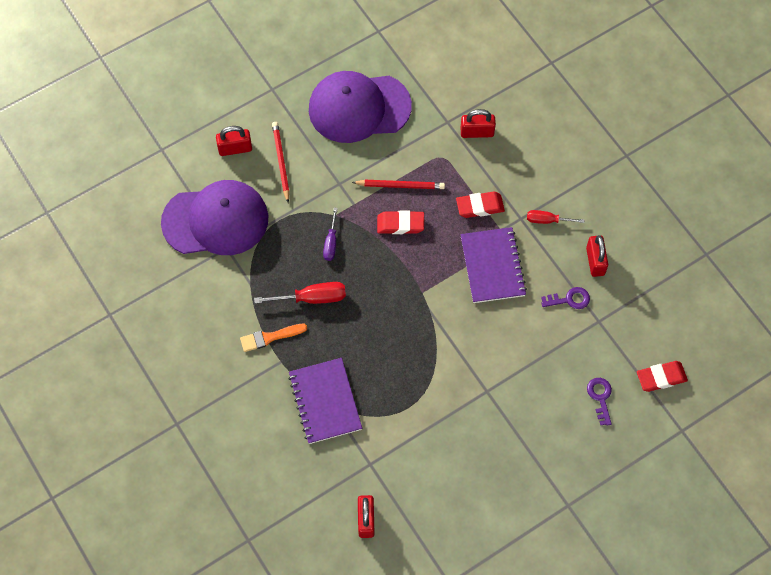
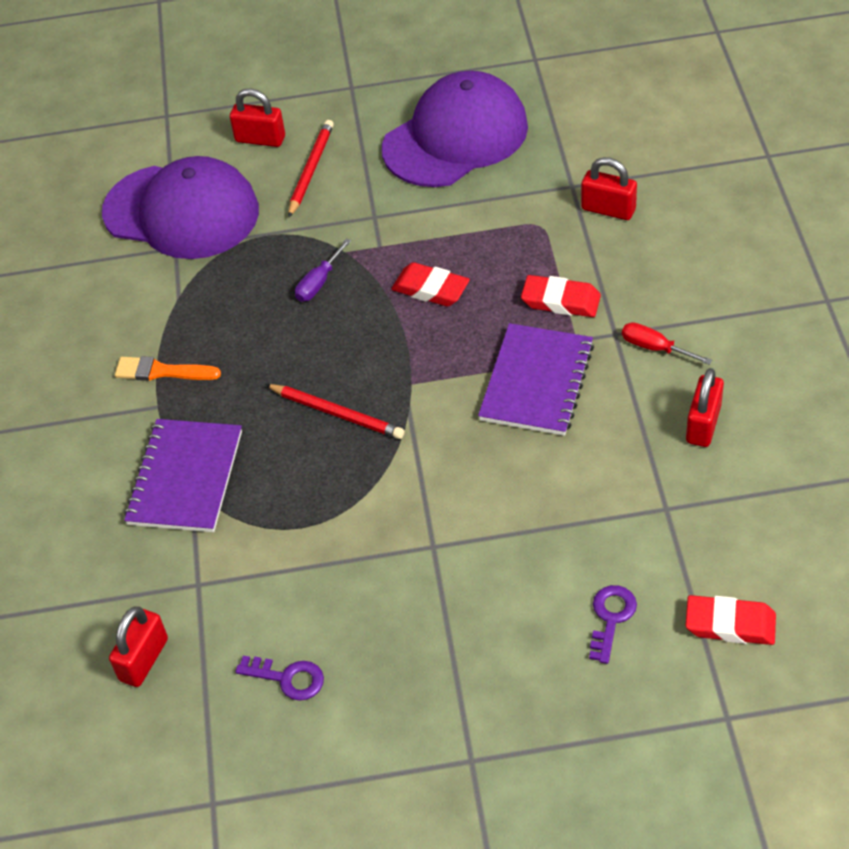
camera: 30 degrees right, 15 degrees down
red screwdriver [254,282,346,304] -> none
purple cap [309,71,412,143] -> purple cap turned 120 degrees clockwise [382,71,528,187]
red pencil [352,180,445,189] -> red pencil moved to [265,384,404,439]
purple key [541,287,590,309] -> purple key moved to [235,656,324,701]

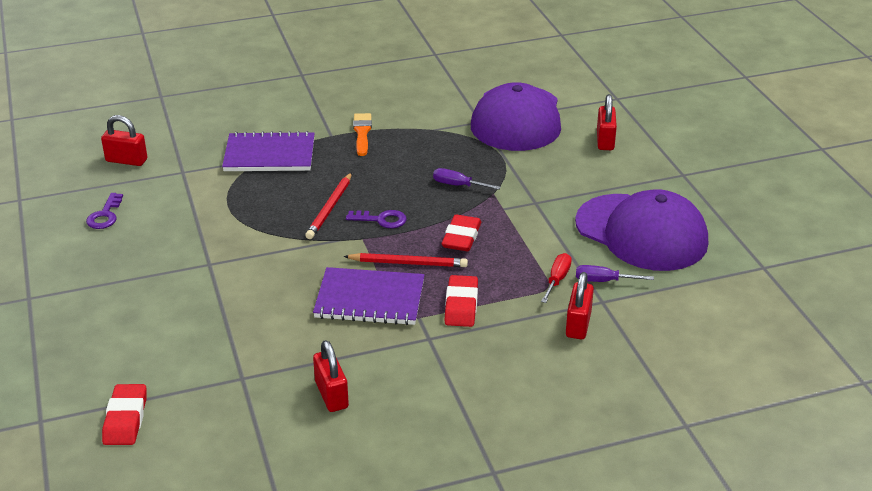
camera: 75 degrees right, 15 degrees down
red pencil [288,120,334,218] -> red pencil moved to [343,253,468,267]
purple key [589,585,637,664] -> purple key moved to [346,210,407,228]
red screwdriver [622,322,712,365] -> red screwdriver moved to [541,253,572,303]
red padlock [686,368,724,447] -> red padlock turned 60 degrees clockwise [313,340,349,412]
none -> purple screwdriver [576,265,654,282]

